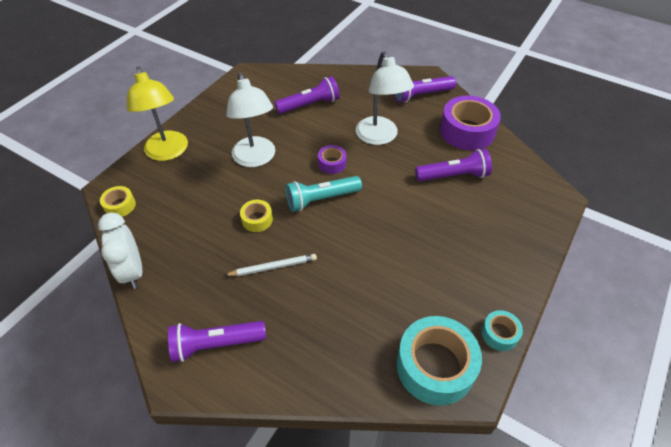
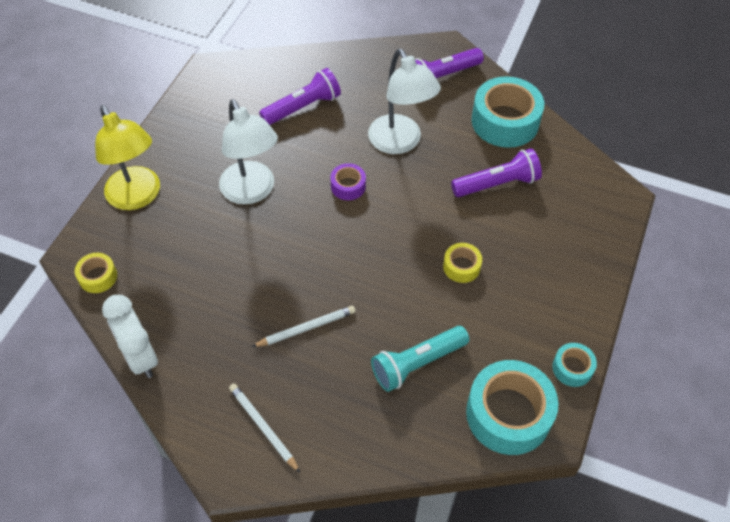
camera: 10 degrees left, 5 degrees up
purple flashlight [168,321,266,362] -> white pencil [229,383,300,473]
yellow tape [240,200,273,232] -> yellow tape moved to [443,243,482,283]
turquoise flashlight [285,176,362,212] -> turquoise flashlight moved to [371,326,469,392]
purple tape [440,95,501,150] -> turquoise tape [472,76,544,148]

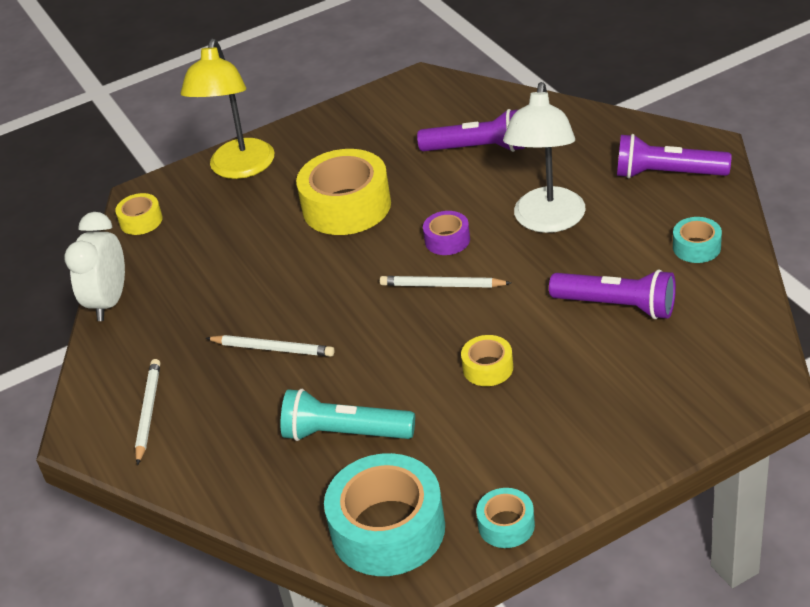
camera: 45 degrees right, 15 degrees down
white lamp [219,99,278,204] -> yellow tape [296,149,391,235]
turquoise tape [472,76,544,148] -> turquoise tape [673,217,722,263], size x0.49
none -> white pencil [380,276,511,288]

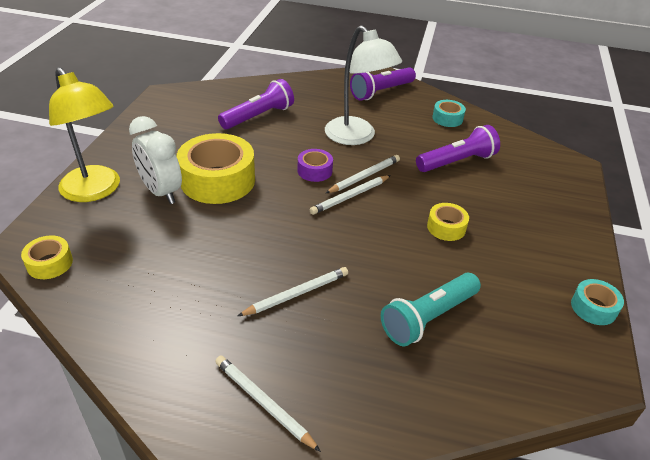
camera: 55 degrees left, 0 degrees up
white clock [64,212,125,321] -> white clock moved to [129,116,182,204]
turquoise tape [324,453,445,576] -> none
none -> white pencil [326,155,400,193]

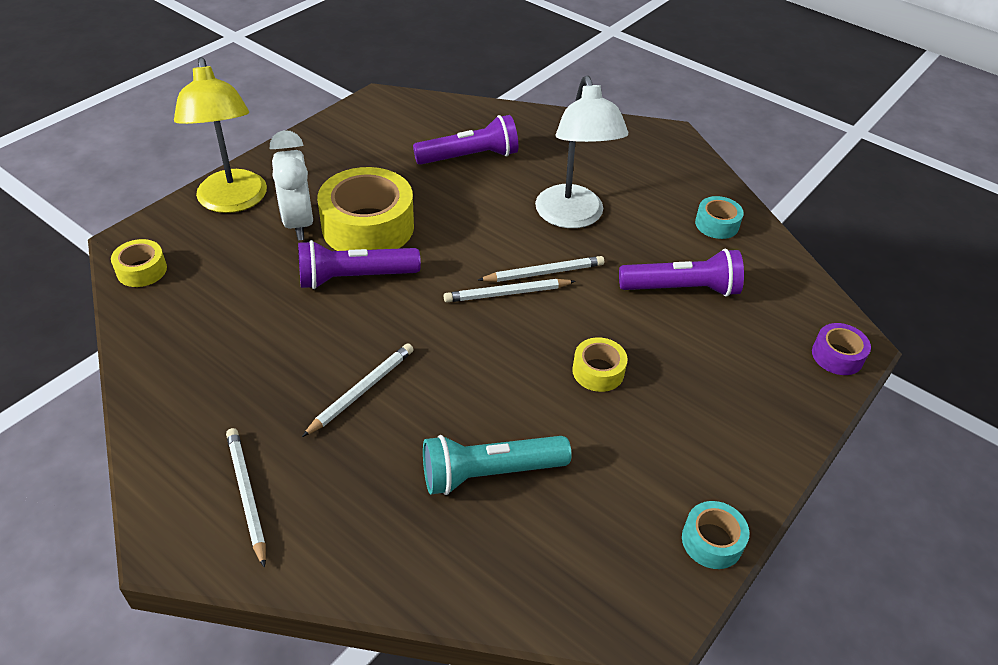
camera: 25 degrees right, 5 degrees up
white pencil [238,267,348,316] -> white pencil turned 45 degrees counterclockwise [302,343,414,437]
purple tape [298,149,333,182] -> purple tape moved to [812,323,871,375]
purple flashlight [350,67,416,101] -> purple flashlight moved to [298,240,421,289]

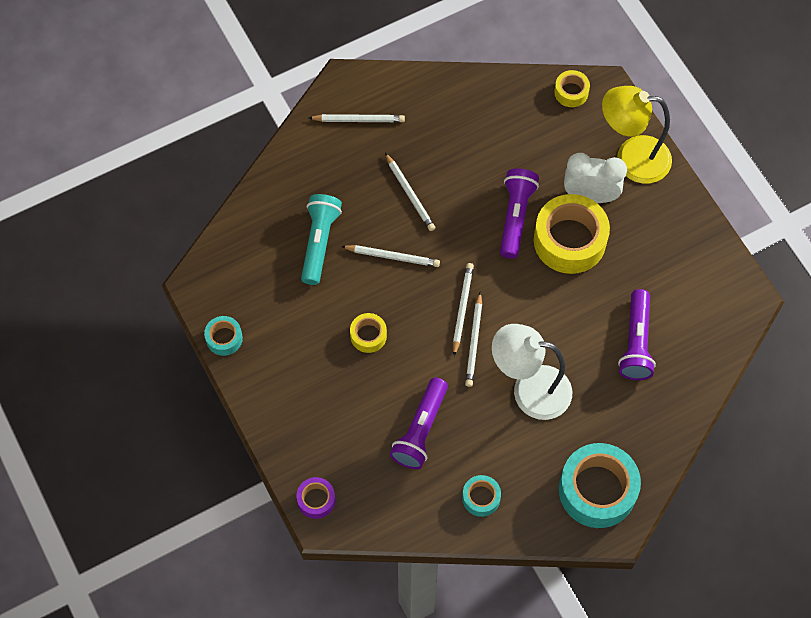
camera: 115 degrees right, 20 degrees up
none -> white pencil [341,245,440,267]
none -> turquoise tape [559,443,641,528]

